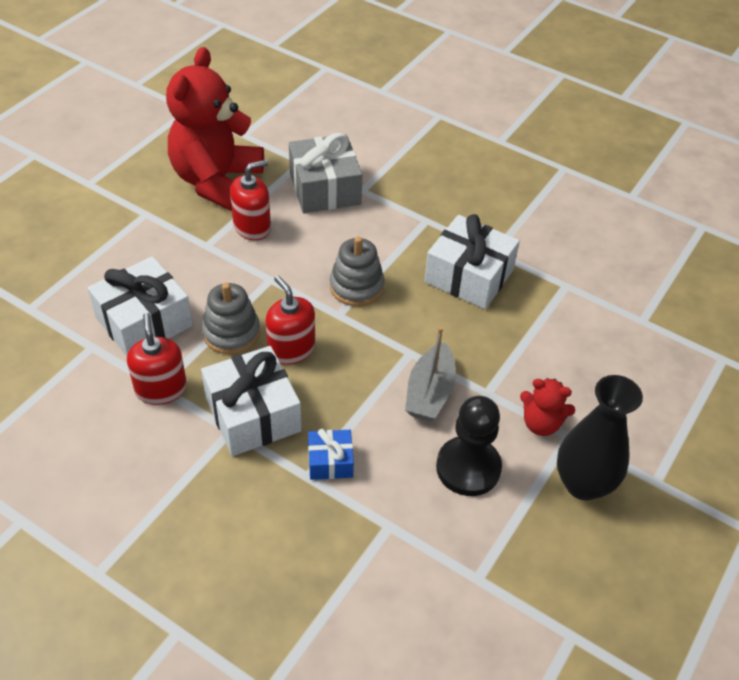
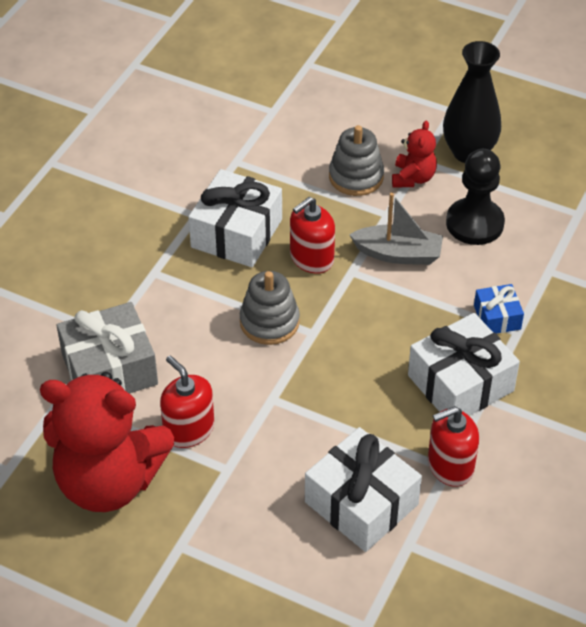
camera: 95 degrees left, 0 degrees up
grey stacking toy [202,283,260,354] -> grey stacking toy moved to [329,125,384,196]
red soap dispenser [265,275,315,365] -> red soap dispenser moved to [290,197,335,274]

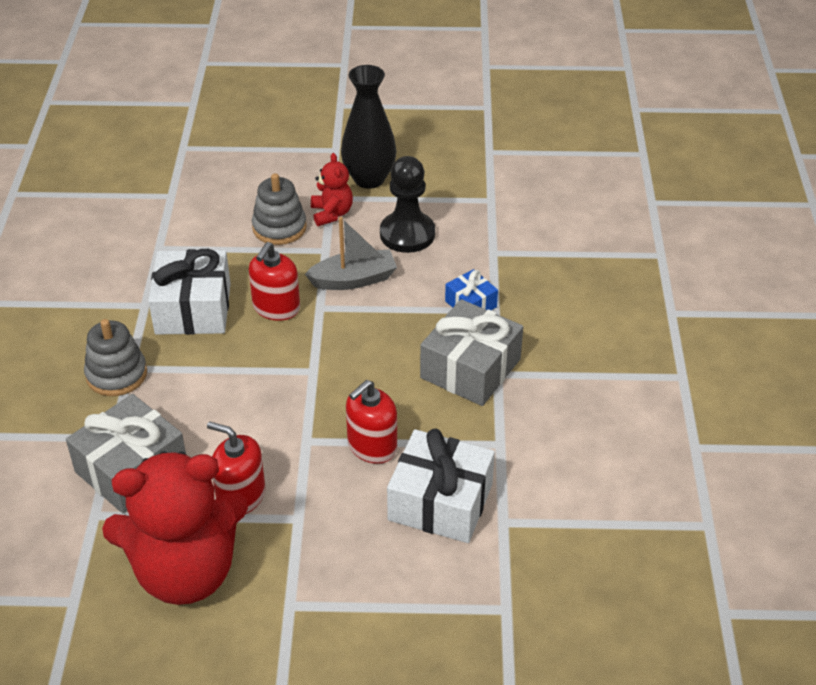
camera: 25 degrees left, 5 degrees down
grey stacking toy [240,271,300,345] -> grey stacking toy moved to [84,319,147,396]
white gift [408,313,520,415] -> grey gift [420,299,523,406]
red soap dispenser [428,406,479,487] -> red soap dispenser moved to [346,380,397,464]

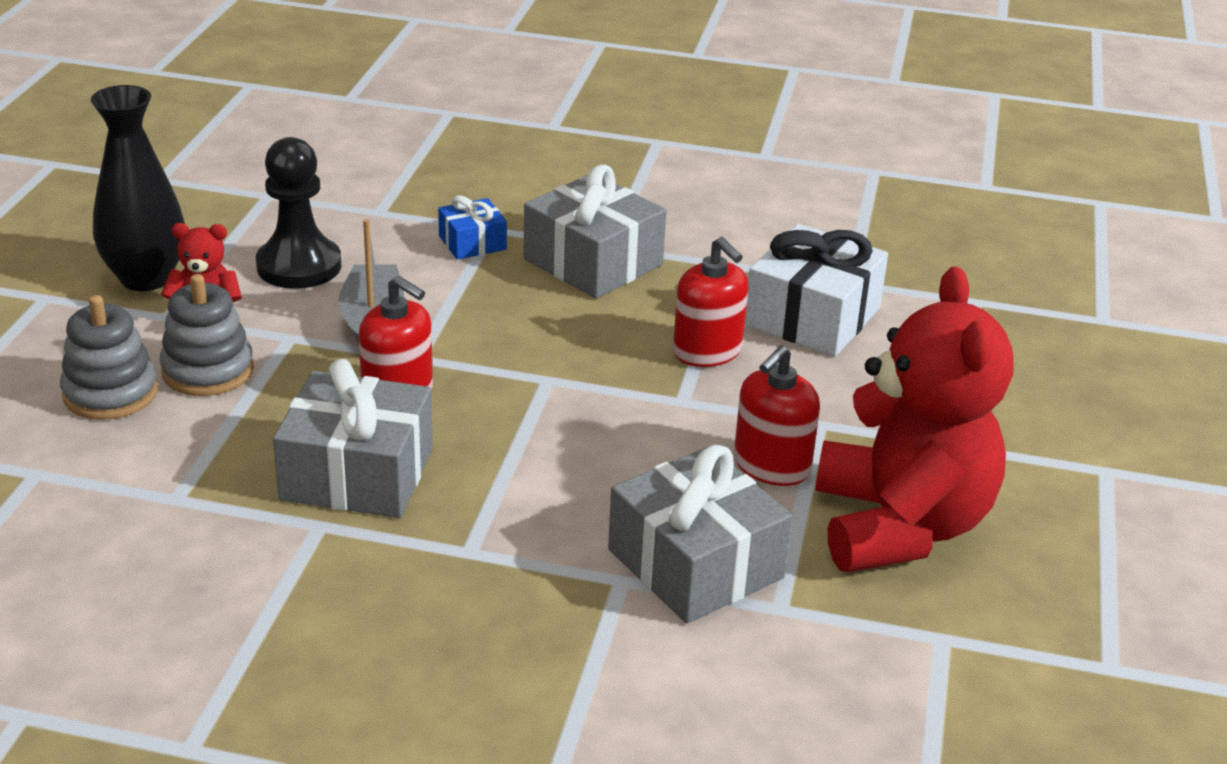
camera: 80 degrees left, 10 degrees down
grey stacking toy [84,319,147,396] -> grey stacking toy moved to [60,295,158,420]
white gift [148,249,231,335] -> grey gift [273,359,433,518]

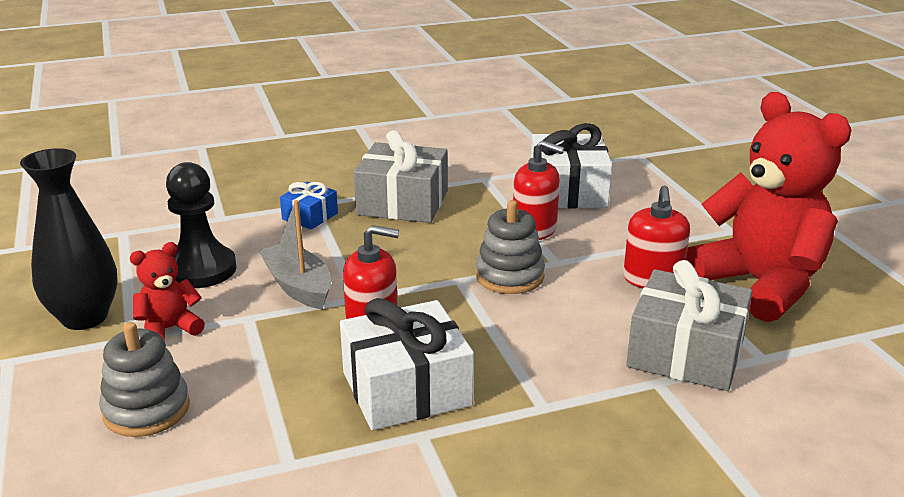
camera: 30 degrees left, 5 degrees down
grey stacking toy [160,274,254,396] -> grey stacking toy moved to [476,200,545,294]
grey gift [273,359,433,518] -> white gift [340,298,474,431]

